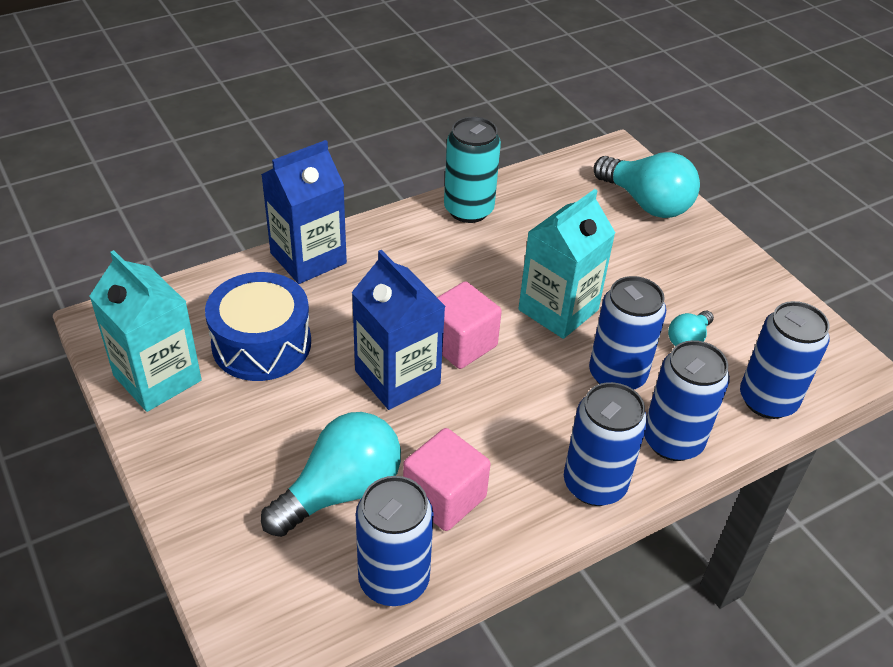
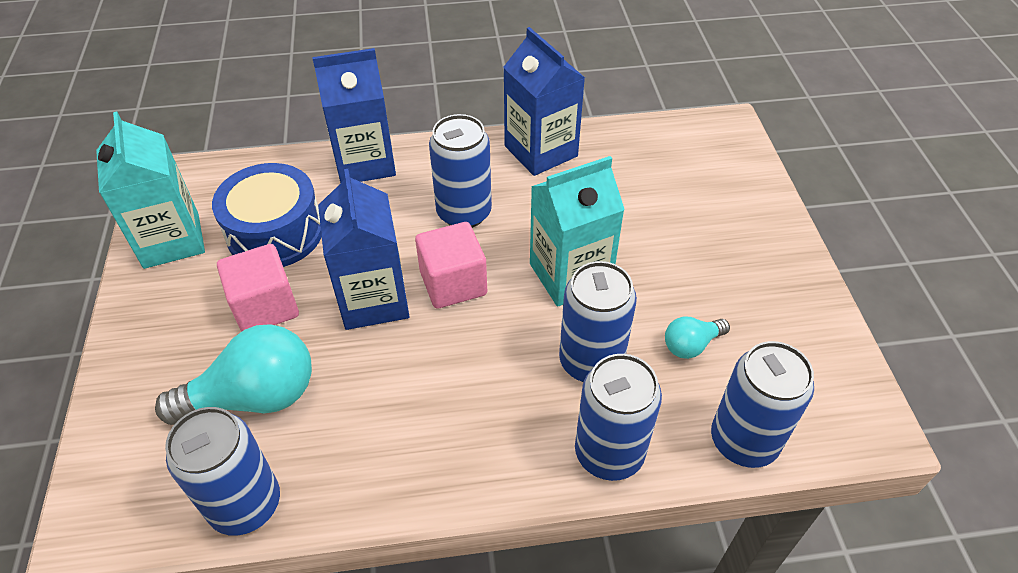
camera: 25 degrees right, 5 degrees up
pink cube [403,428,491,531] -> pink cube moved to [217,244,299,332]
turquoise can [444,117,501,223] -> blue carton [503,27,585,176]
blue can [564,382,647,506] -> blue can moved to [429,114,492,228]
turquoise light bulb [594,152,700,218] -> none

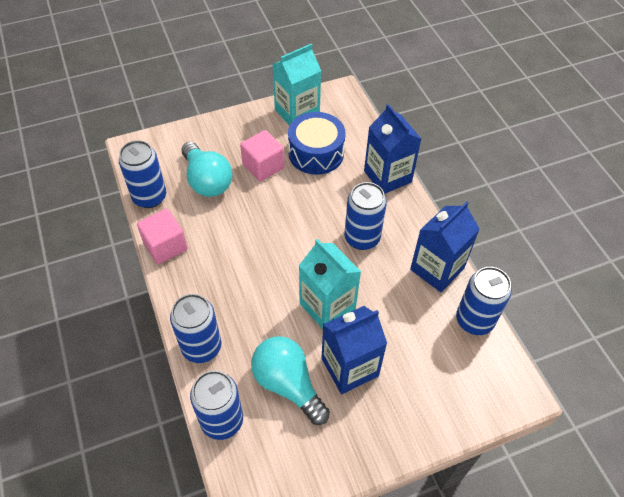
camera: 75 degrees right, 5 degrees up
blue carton [318,169,410,330] -> blue carton moved to [321,306,387,394]
pink cube [415,222,487,309] -> pink cube moved to [137,209,187,264]
blue can [559,261,637,382] -> blue can moved to [456,267,512,335]
turquoise light bulb [665,317,730,359] -> turquoise light bulb [251,336,330,425], size x1.97

